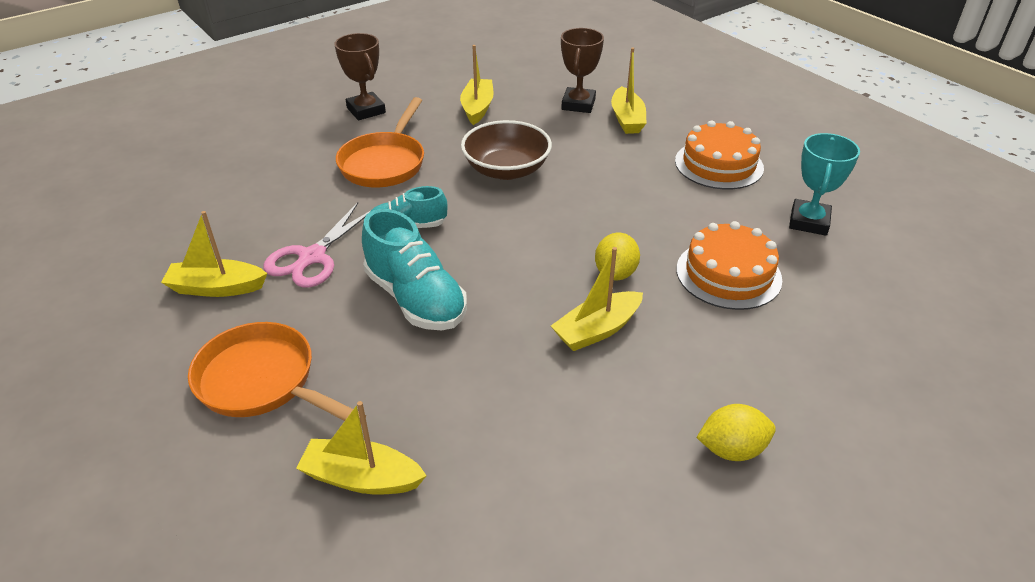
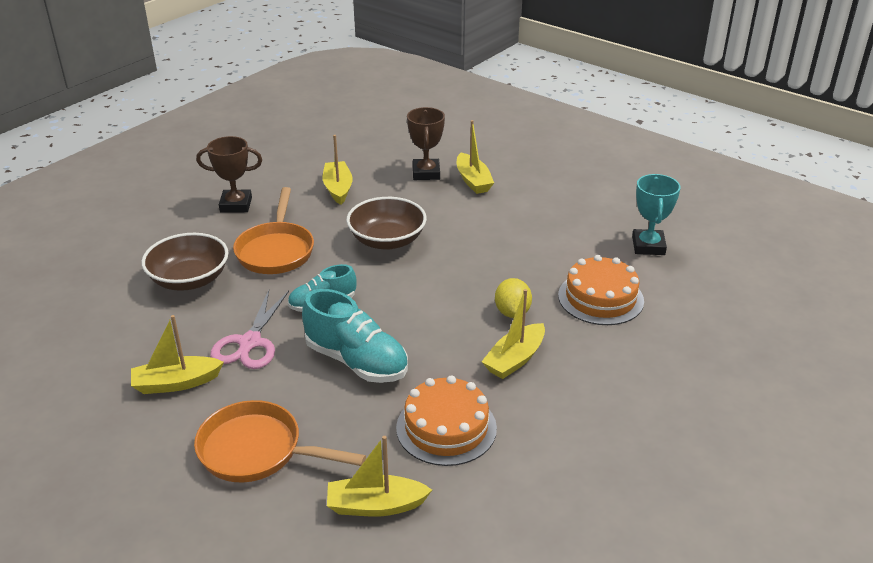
camera: 15 degrees left, 5 degrees down
brown trophy [334,33,386,120] -> brown trophy turned 45 degrees counterclockwise [196,136,262,213]
orange cake [675,120,764,190] -> orange cake moved to [396,376,497,466]
yellow lemon [697,404,776,461] -> none
none -> brown bowl [141,233,228,291]

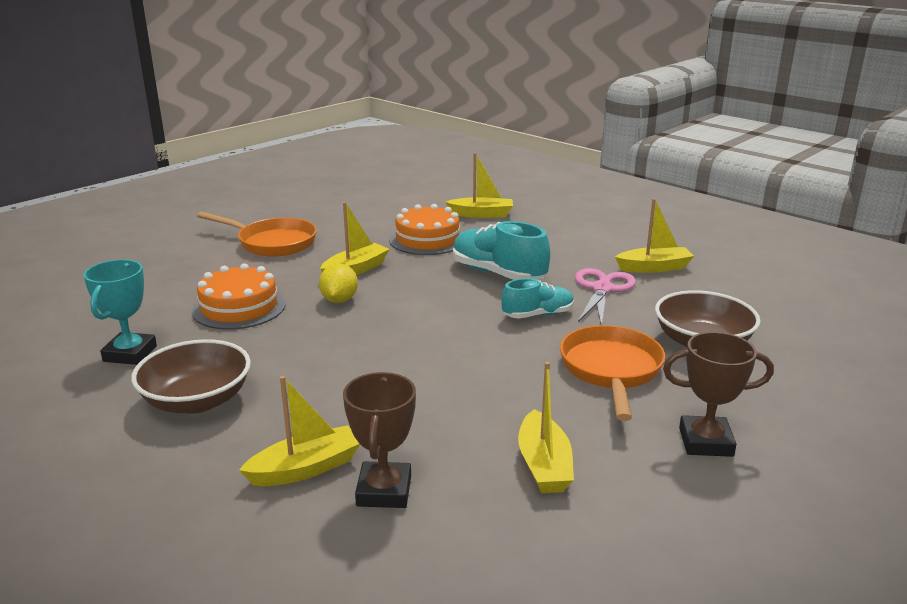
camera: 175 degrees left, 10 degrees down
orange pan [194,400,366,482] -> orange pan moved to [197,212,317,257]
brown bowl [346,197,427,250] -> brown bowl moved to [131,339,251,414]
yellow boat [457,120,494,194] -> yellow boat turned 75 degrees clockwise [239,376,360,486]

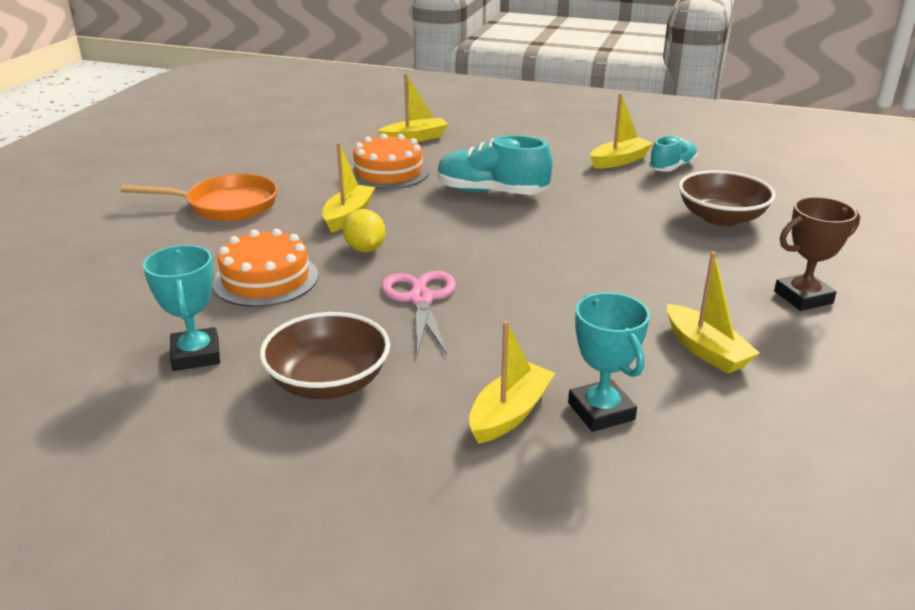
camera: 25 degrees left, 5 degrees up
brown trophy [343,372,416,508] -> turquoise trophy [568,292,650,432]
turquoise shoe [501,278,574,319] -> turquoise shoe moved to [649,136,698,172]
orange pan [560,325,665,421] -> none
pink scissors [575,268,636,325] -> pink scissors moved to [382,271,456,355]

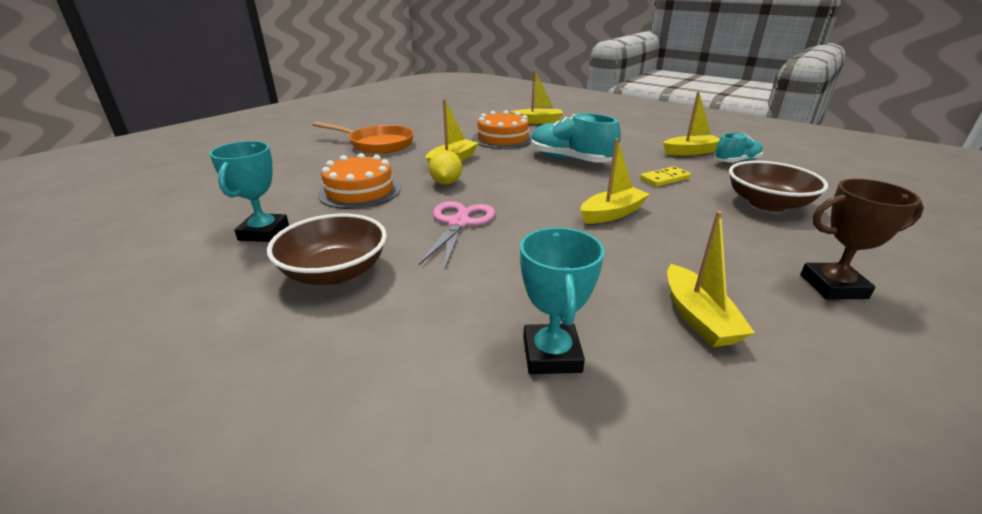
camera: 20 degrees right, 0 degrees up
yellow boat [469,321,556,444] -> yellow boat moved to [581,138,650,224]
none -> yellow domino [640,166,691,187]

